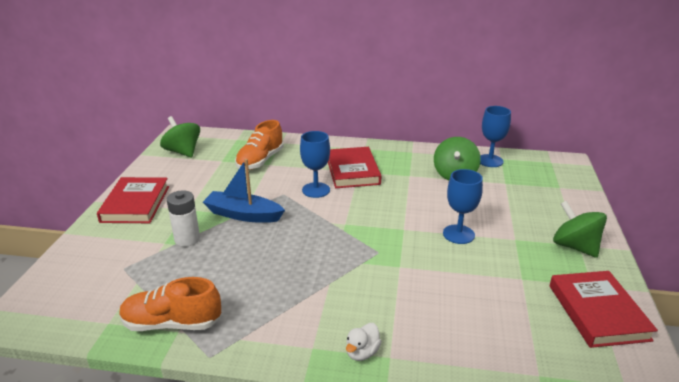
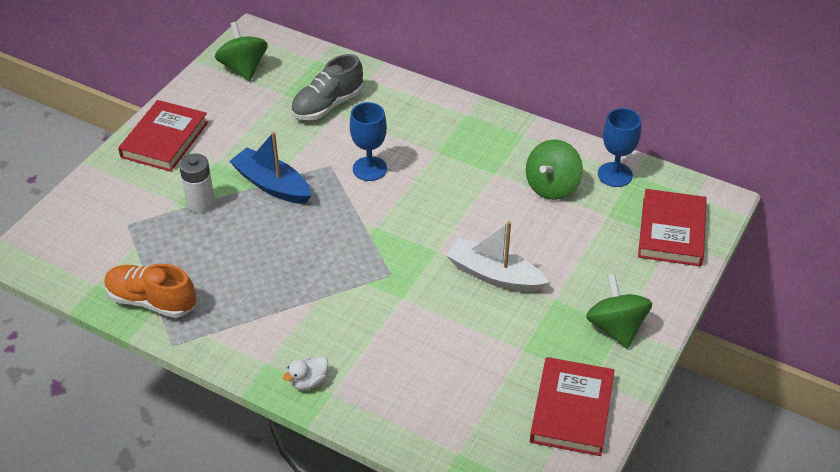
camera: 20 degrees right, 15 degrees up
orange shoe [235,120,284,170] -> grey shoe [291,54,363,120]
red book [328,147,381,188] -> red book moved to [638,189,707,266]
blue goblet [443,169,483,244] -> white boat [446,221,549,292]

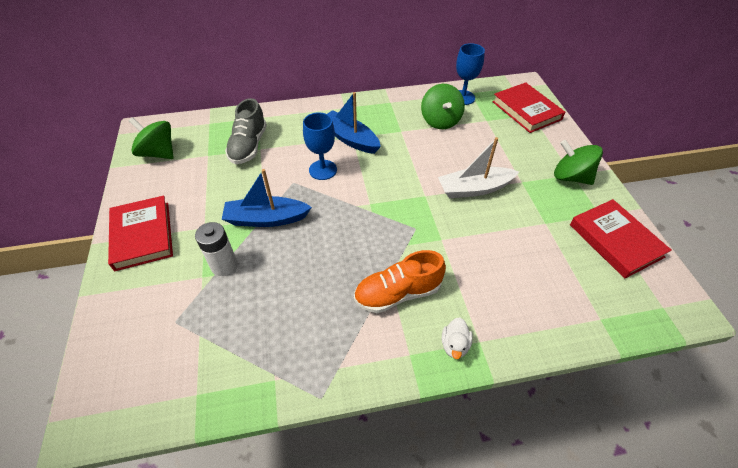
camera: 40 degrees left, 5 degrees up
orange shoe [104,264,196,318] -> orange shoe moved to [354,250,446,313]
none -> blue boat [327,92,381,154]

